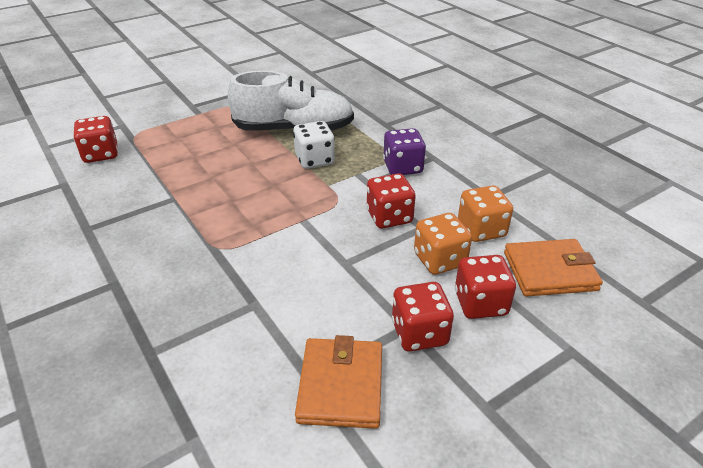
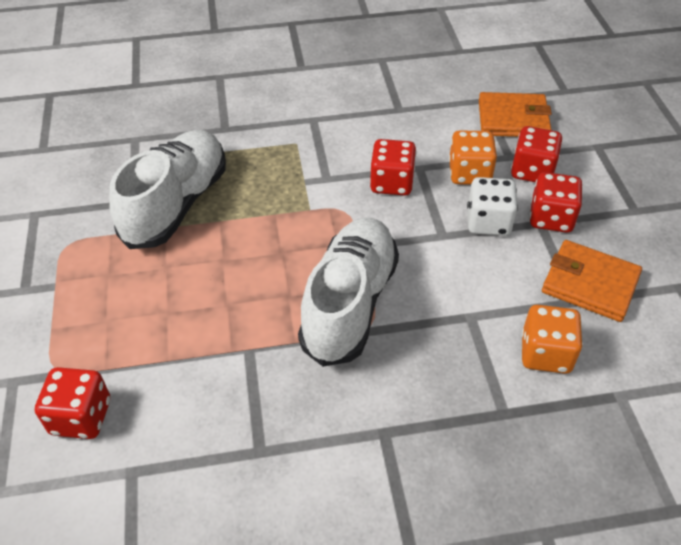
camera: 65 degrees left, 10 degrees up
white dice [293,121,335,169] -> white dice moved to [467,177,518,236]
purple dice [383,128,426,175] -> none
orange dice [458,186,513,242] -> orange dice moved to [522,305,583,374]
orange wallet [504,239,603,297] -> orange wallet turned 75 degrees clockwise [479,92,552,137]
none -> white shoe [298,218,399,367]

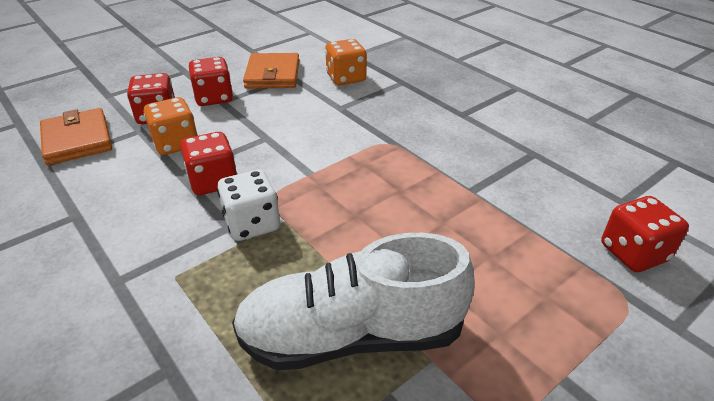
camera: 120 degrees left, 10 degrees down
white shoe [298,218,399,367] -> none
white dice [467,177,518,236] -> white dice moved to [217,170,280,241]

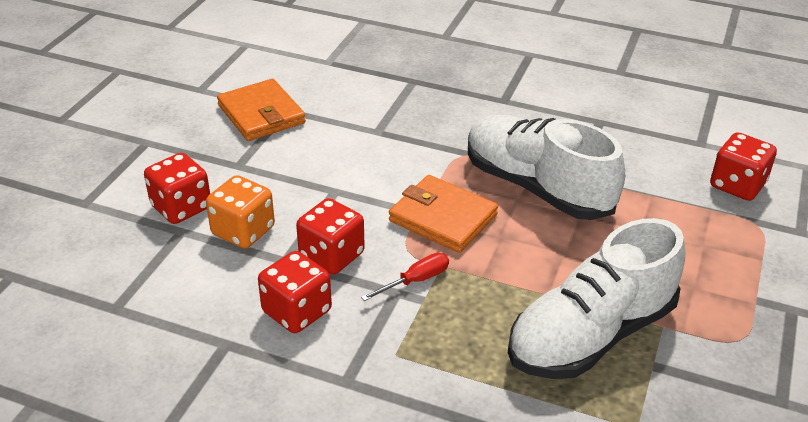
camera: 30 degrees left, 0 degrees up
orange wallet [40,108,112,165] -> orange wallet moved to [389,175,498,253]
red dice [188,57,233,106] -> red dice moved to [258,251,332,333]
white dice [217,170,280,241] -> red screwdriver [361,253,449,301]
orange dice [325,39,367,85] -> none
none -> white shoe [468,115,625,220]

